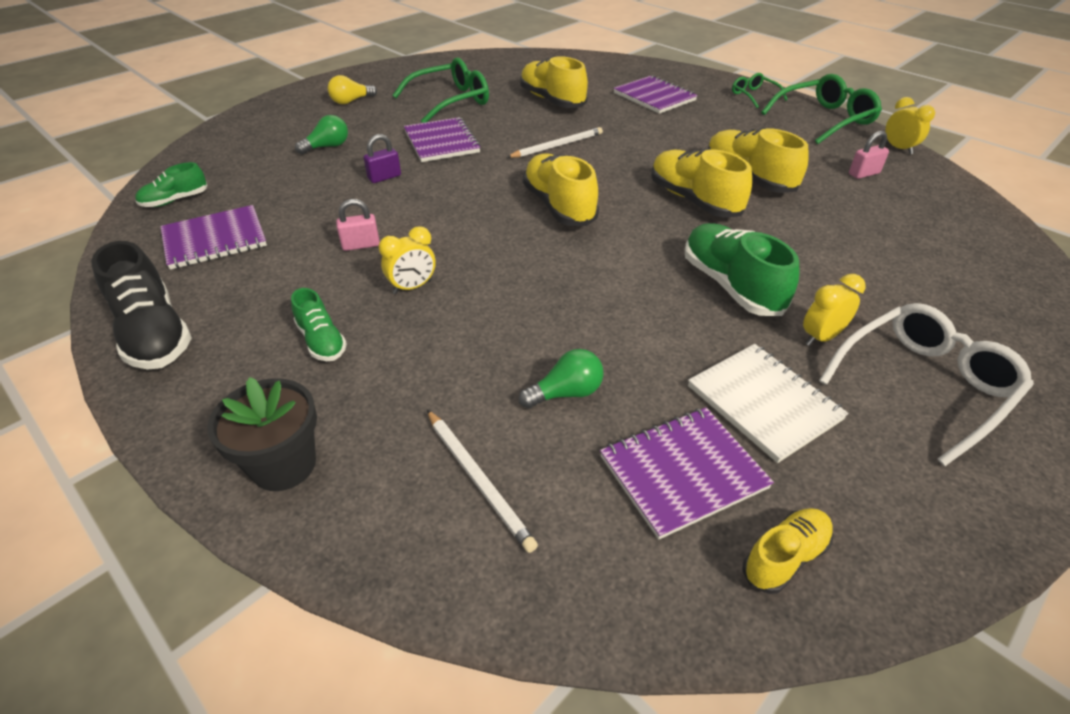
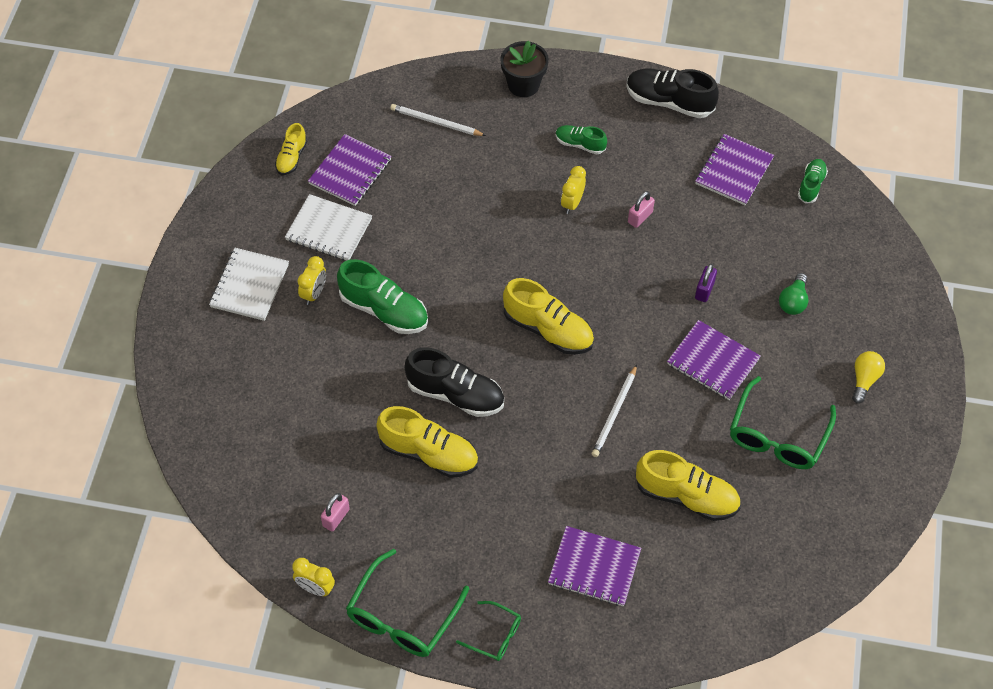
camera: 145 degrees right, 15 degrees up
green light bulb [519,349,604,408] -> none
yellow shoe [651,149,752,218] -> black shoe [404,347,504,417]
white glasses [819,303,1034,466] -> white notebook [209,248,289,321]

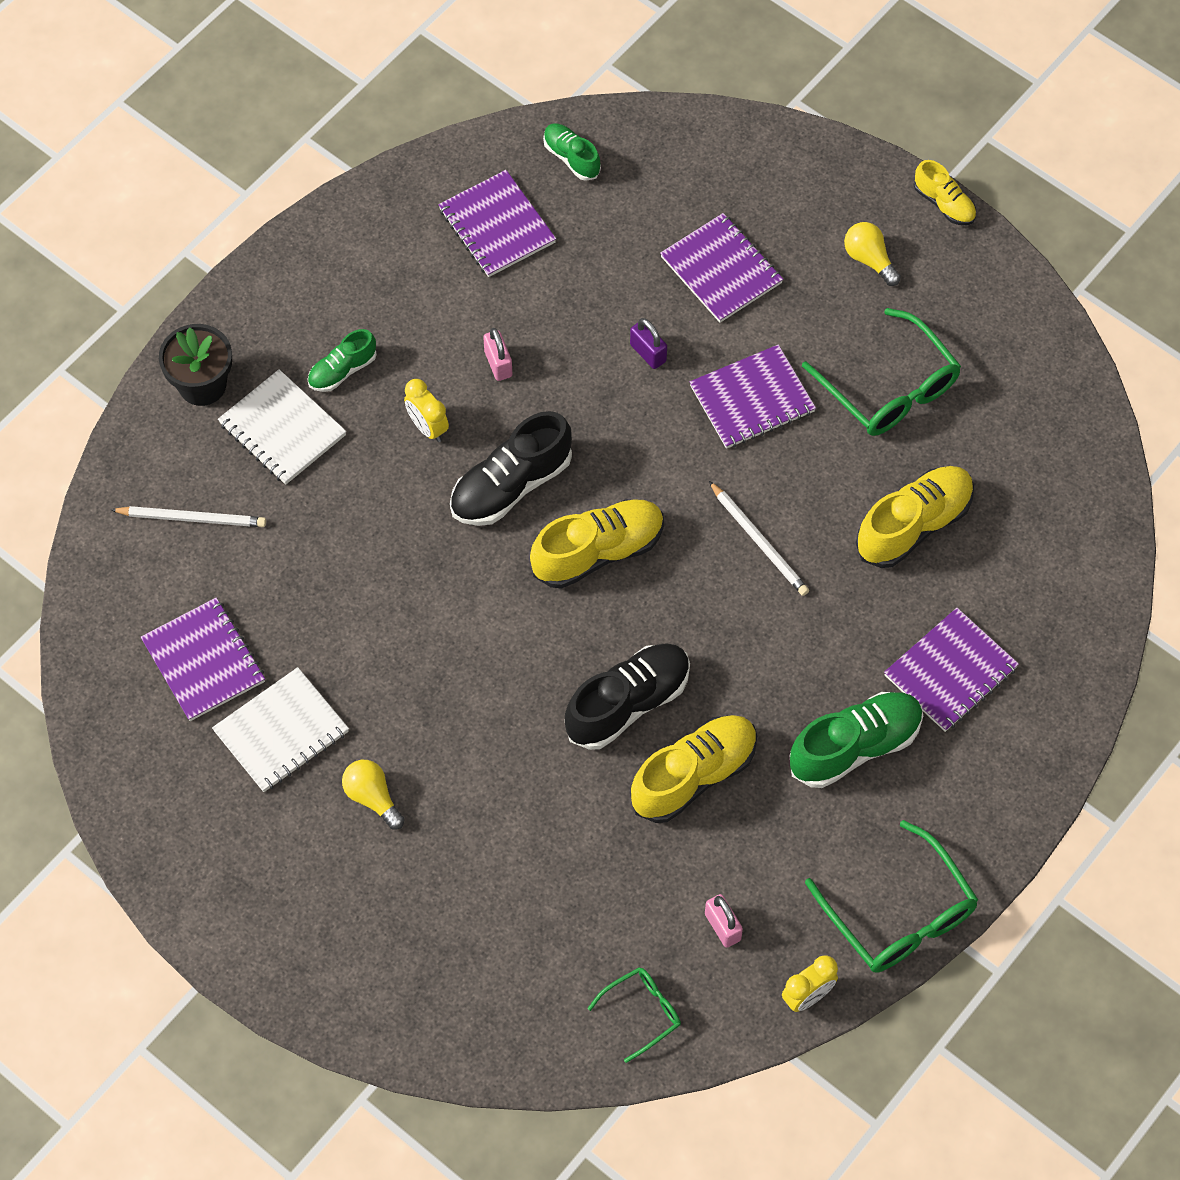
camera: 60 degrees left, 5 degrees up
white notebook [209,248,289,321] -> white notebook moved to [218,369,346,485]
yellow shoe [275,123,307,175] -> yellow shoe moved to [914,160,976,225]
yellow clock [298,256,326,305] -> yellow light bulb [342,760,405,830]
green shoe [337,259,428,334] -> green shoe moved to [790,692,923,788]
white pencil [390,104,486,136] -> white pencil turned 135 degrees counterclockwise [111,506,266,527]
green glasses [456,601,521,661] -> green glasses moved to [588,967,681,1063]
black shoe [627,68,719,118] -> black shoe moved to [450,411,572,526]
green light bulb [779,273,808,315] -> purple notebook [660,213,783,323]

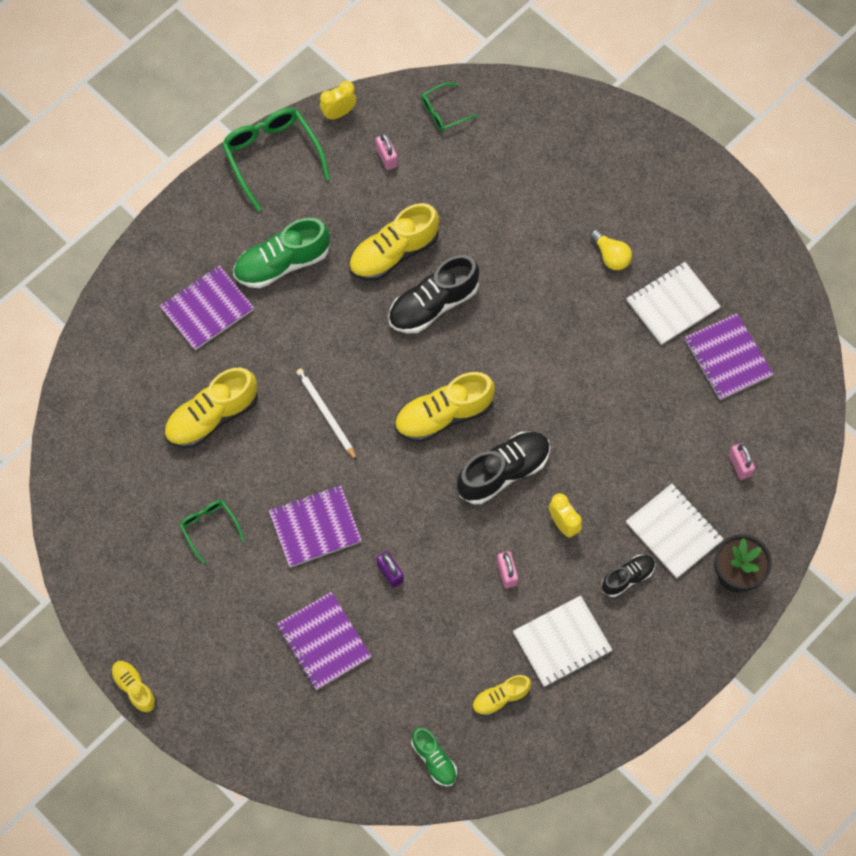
camera: 175 degrees left, 5 degrees up
white pencil [111,506,266,527] -> pink padlock [729,443,755,480]
green shoe [307,329,377,392] -> black shoe [601,555,655,597]
purple notebook [438,170,556,277] -> yellow shoe [472,675,532,717]
green glasses [802,308,961,436] -> green glasses [180,500,244,564], size x0.54
yellow light bulb [844,222,901,286] -> none
none -> white notebook [513,595,612,687]

